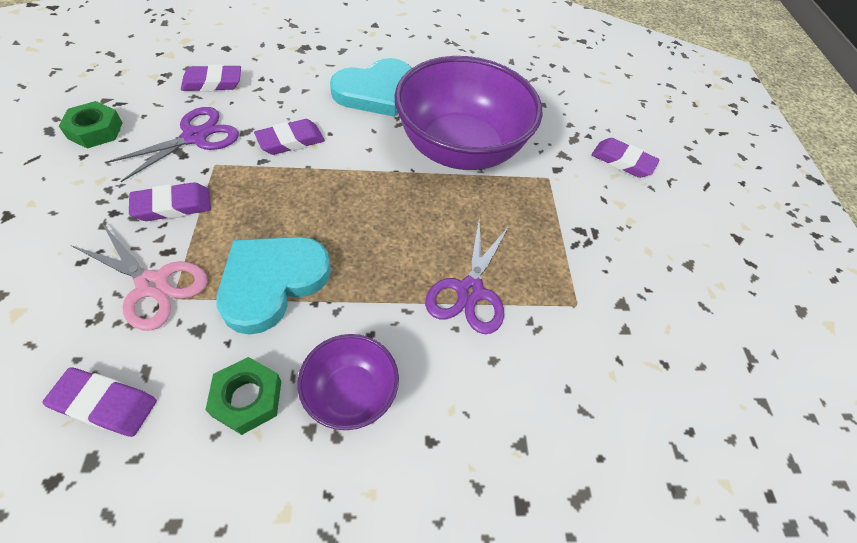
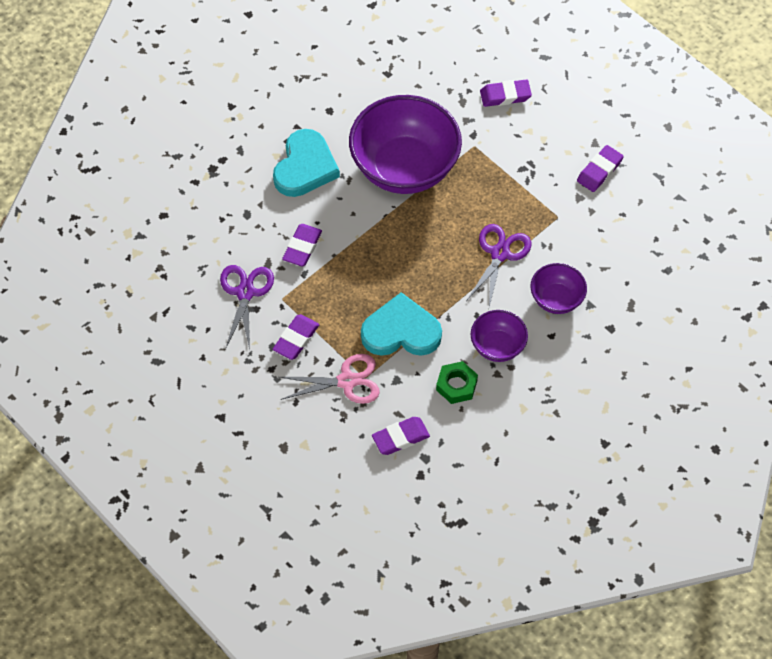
camera: 35 degrees left, 5 degrees up
green nut [59,101,123,149] -> none
purple eraser [181,64,241,91] -> purple eraser moved to [577,145,624,192]
turquoise heart [216,237,331,335] -> turquoise heart turned 90 degrees clockwise [361,292,442,356]
purple scissors [425,220,510,334] -> purple scissors turned 135 degrees counterclockwise [466,224,531,307]
none -> purple bowl [530,263,587,314]

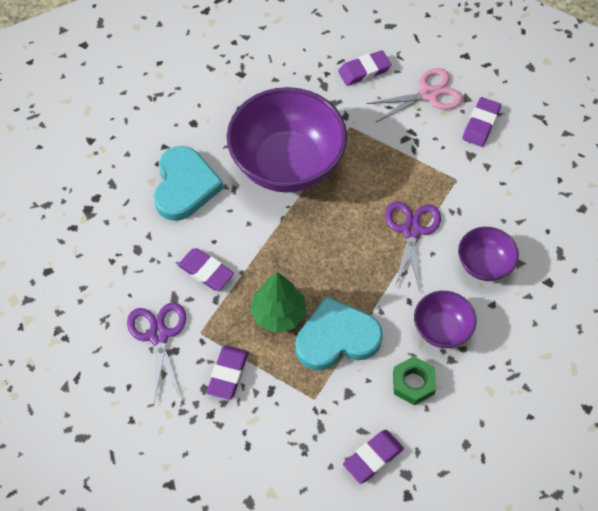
camera: 15 degrees left, 0 degrees up
pink scissors [279,354,380,404] -> pink scissors moved to [366,68,463,122]
purple eraser [282,224,322,266] -> purple eraser turned 60 degrees counterclockwise [178,248,234,291]
none -> green tree [250,272,306,333]

